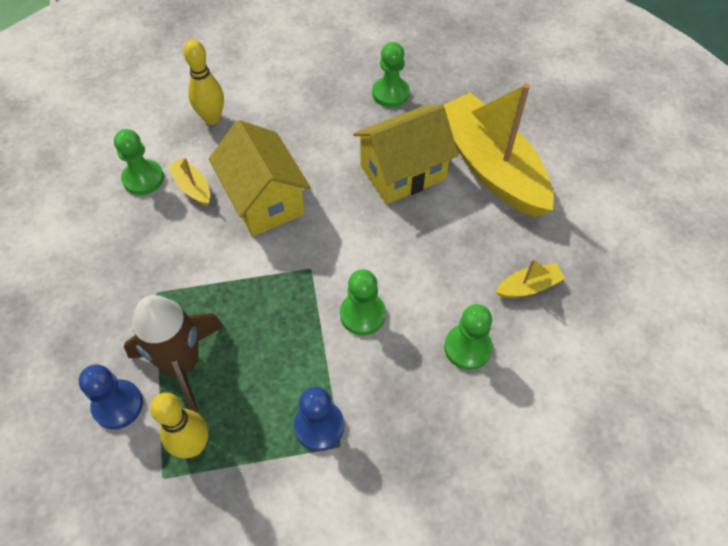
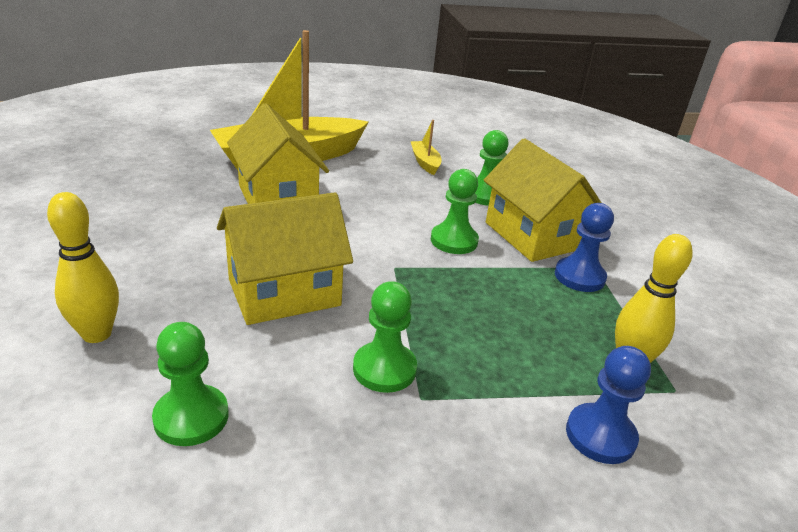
camera: 90 degrees left, 25 degrees down
brown rocket [124,295,224,414] -> none
yellow boat [168,158,210,206] -> none
green pawn [372,42,410,107] -> green pawn moved to [353,281,417,393]
none -> yellow house [484,138,602,262]

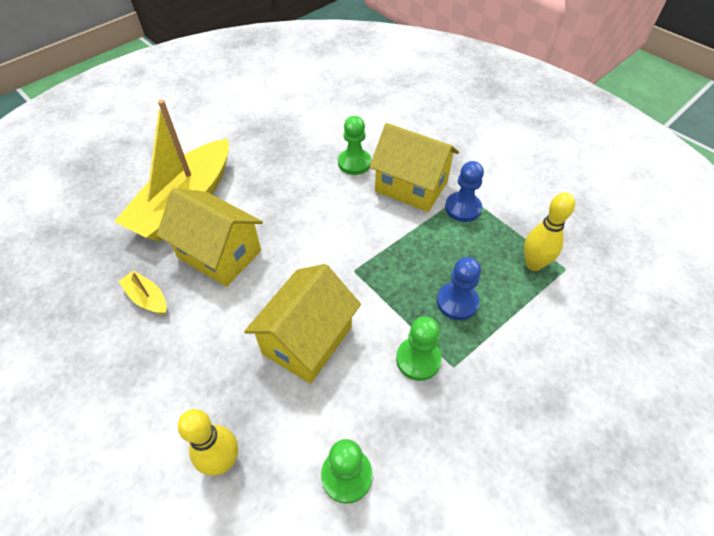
camera: 30 degrees left, 20 degrees up
yellow boat [410,120,441,175] -> yellow boat moved to [118,271,167,315]
green pawn [431,169,479,254] -> none
blue pawn [566,346,651,464] -> blue pawn moved to [437,257,481,320]

